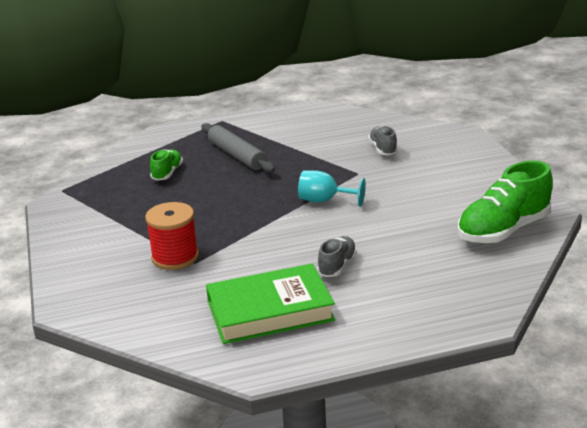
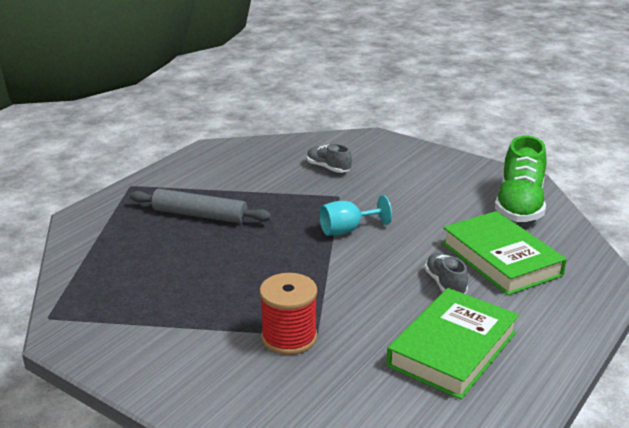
camera: 40 degrees left, 0 degrees up
green shoe [150,149,183,181] -> none
none -> green book [442,211,567,295]

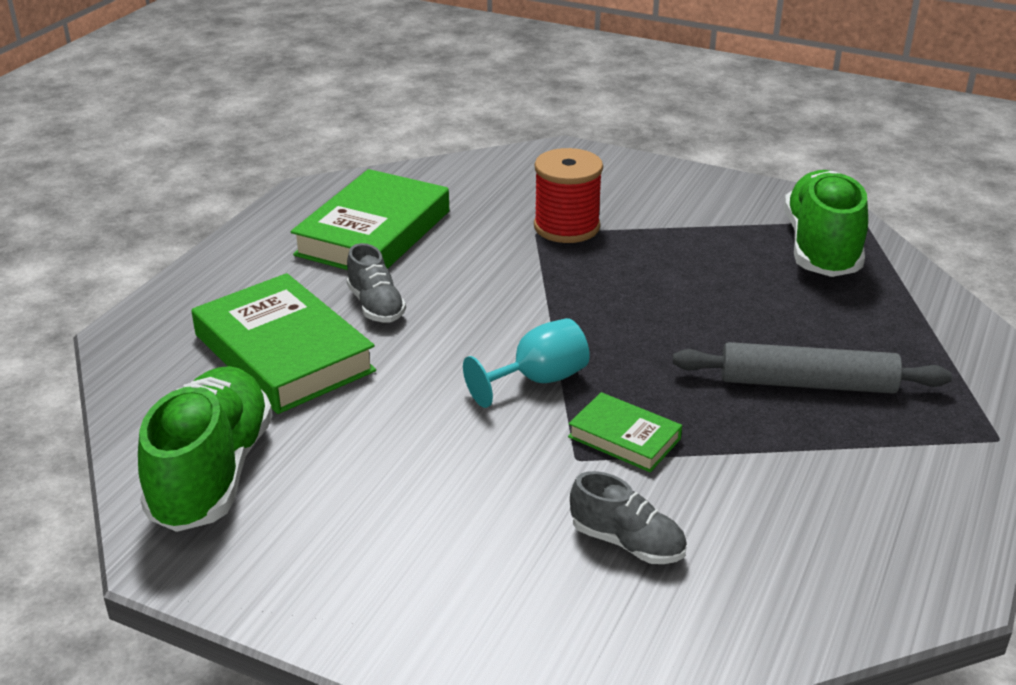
camera: 170 degrees right, 5 degrees up
none -> green book [568,392,682,472]
none -> green shoe [784,170,868,277]

